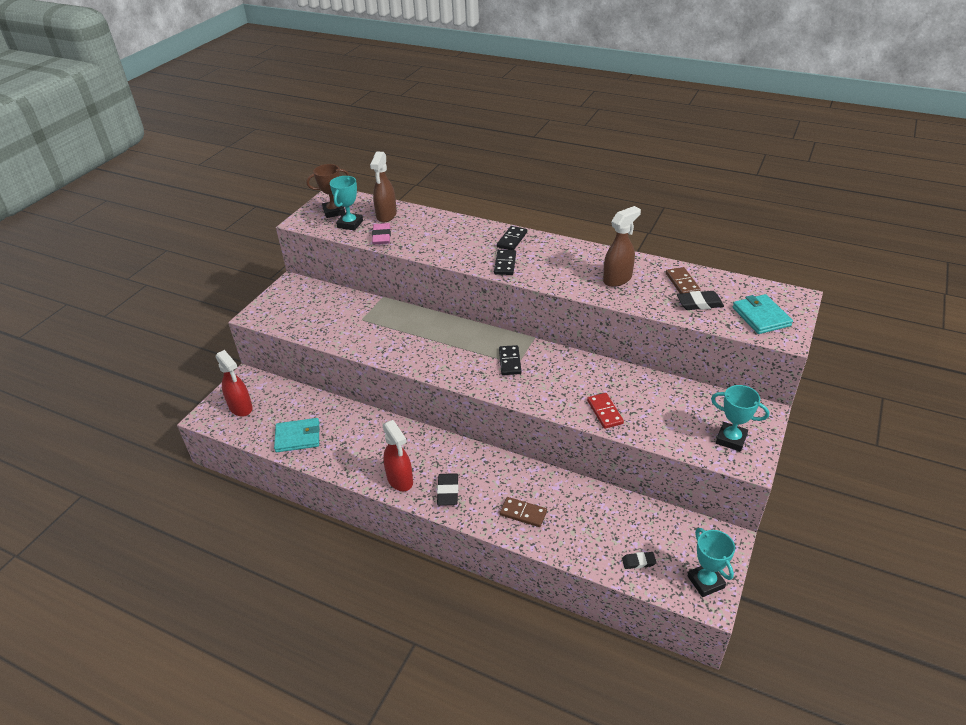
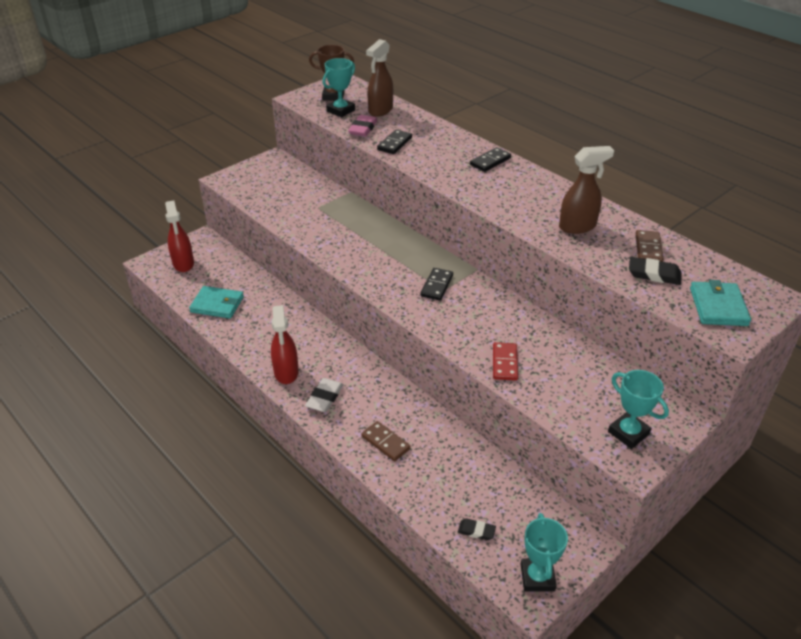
camera: 20 degrees right, 0 degrees up
black eraser [437,473,459,505] -> white eraser [305,378,344,412]
black domino [494,250,516,275] -> black domino moved to [377,130,412,154]

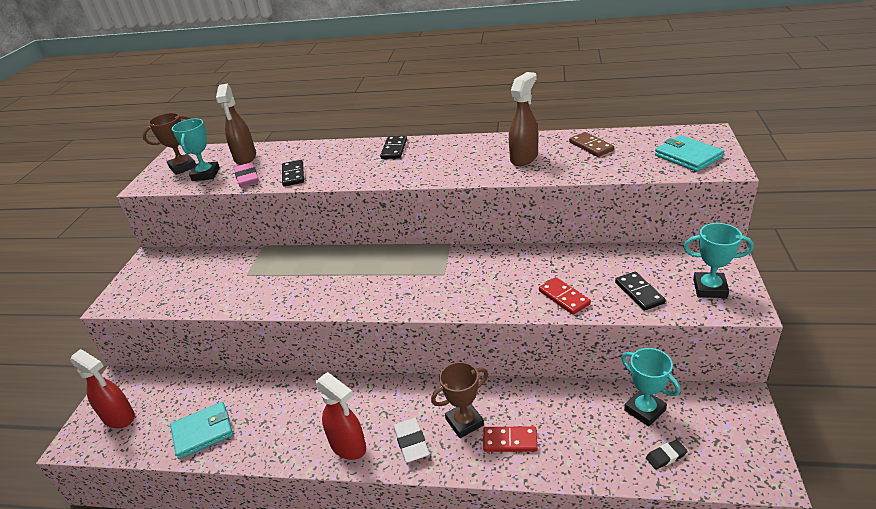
camera: 35 degrees left, 5 degrees down
brown domino [361,421,411,461] -> red domino [483,426,538,452]
black domino [420,268,453,301] -> black domino moved to [615,272,665,311]
turquoise trophy [521,513,568,592] -> turquoise trophy moved to [621,348,680,427]
black eraser [629,257,682,285] -> none
none -> brown trophy [431,362,488,438]

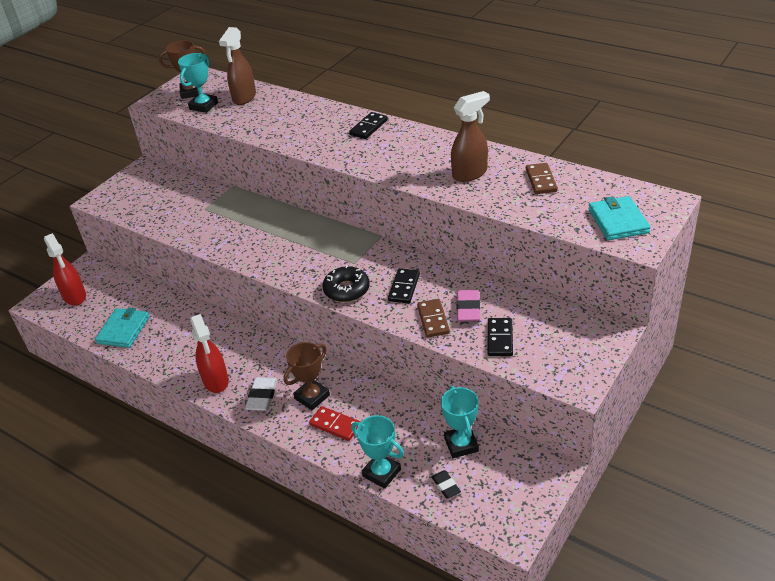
camera: 25 degrees right, 5 degrees up
turquoise wallet [170,402,233,459] -> turquoise wallet turned 75 degrees counterclockwise [95,307,150,348]
pink eraser [234,162,259,187] -> pink eraser moved to [456,290,480,322]
black domino [282,160,304,186] -> black domino moved to [388,268,420,303]
brown trophy [431,362,488,438] -> brown trophy turned 45 degrees counterclockwise [284,342,330,410]
red domino [539,277,591,315] -> brown domino [417,299,450,338]
black eraser [646,439,688,470] -> black eraser turned 60 degrees clockwise [431,470,461,499]
turquoise trophy [683,223,754,298] -> turquoise trophy moved to [351,415,404,489]
none -> black donut [323,265,370,302]

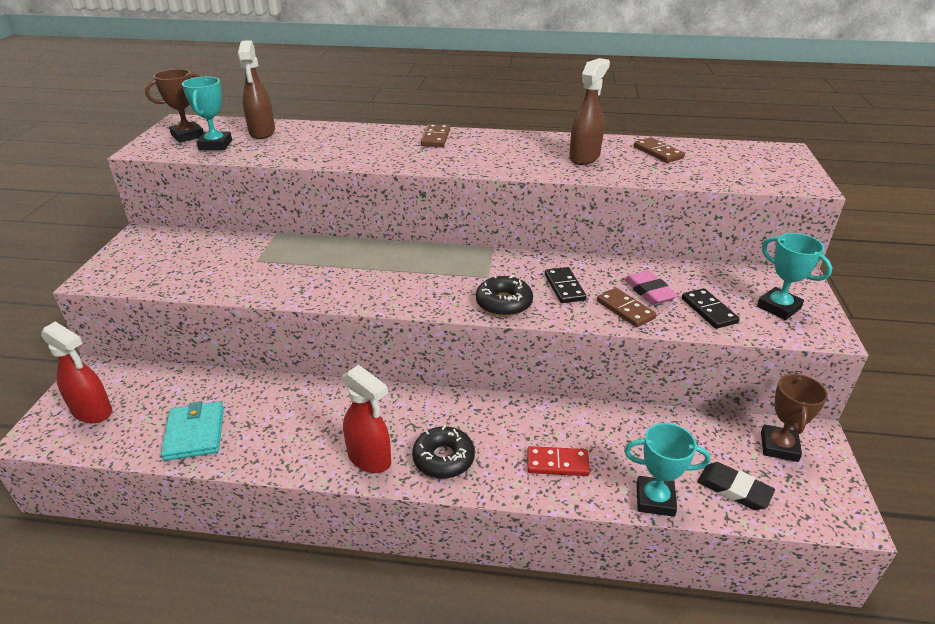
camera: 30 degrees left, 5 degrees down
white eraser [245,377,277,411] -> black donut [412,425,475,479]
brown trophy [284,342,330,410] -> brown trophy moved to [761,373,828,462]
black domino [349,112,388,139] -> brown domino [421,124,450,147]
black eraser [431,470,461,499] -> black eraser [697,462,775,510], size x1.55
turquoise trophy [441,386,479,458] -> turquoise trophy moved to [757,233,832,320]
turquoise wallet [588,196,651,240] -> none

